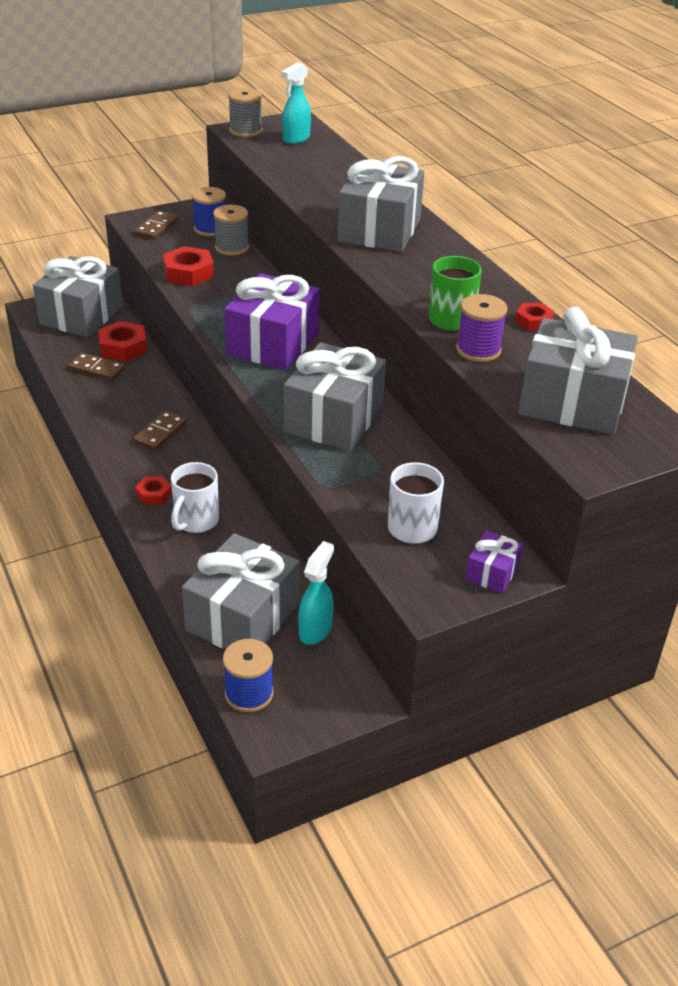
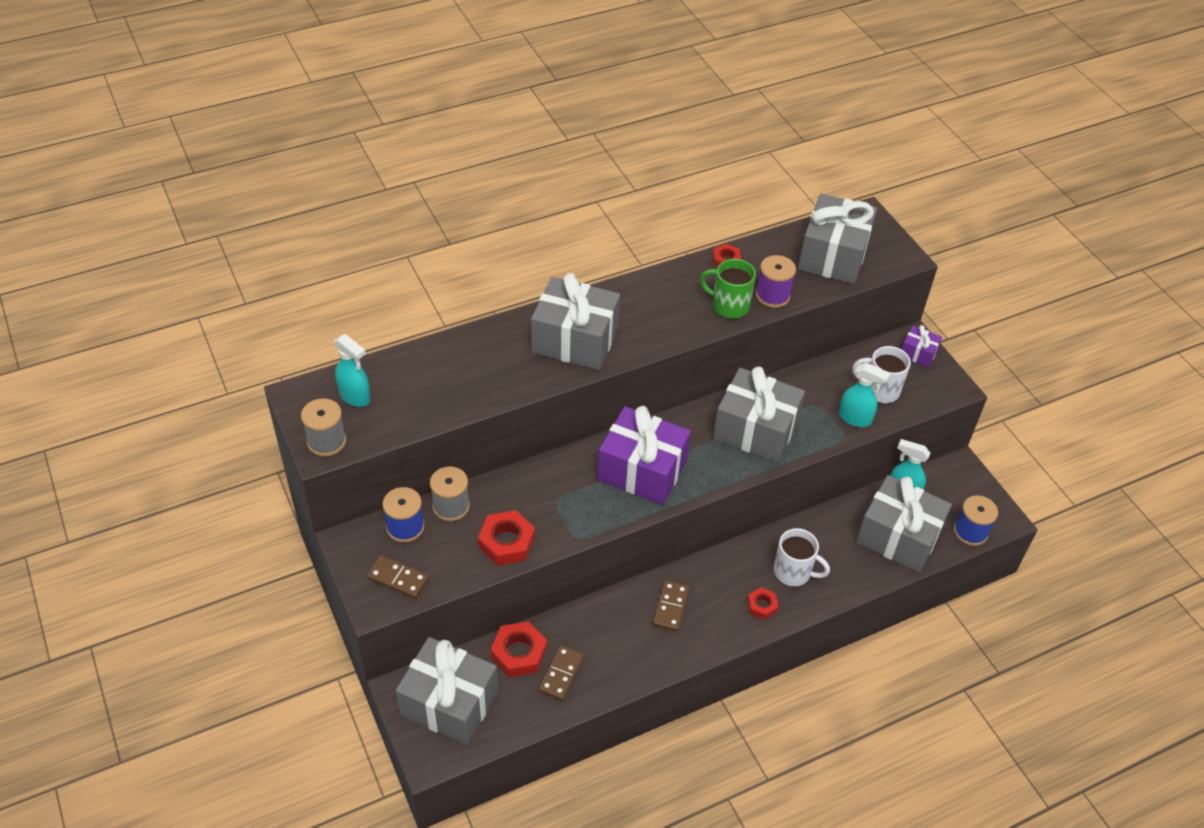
camera: 90 degrees left, 10 degrees up
brown domino [133,411,186,451] -> brown domino turned 75 degrees clockwise [653,580,689,631]
none -> turquoise spray bottle [839,362,890,427]

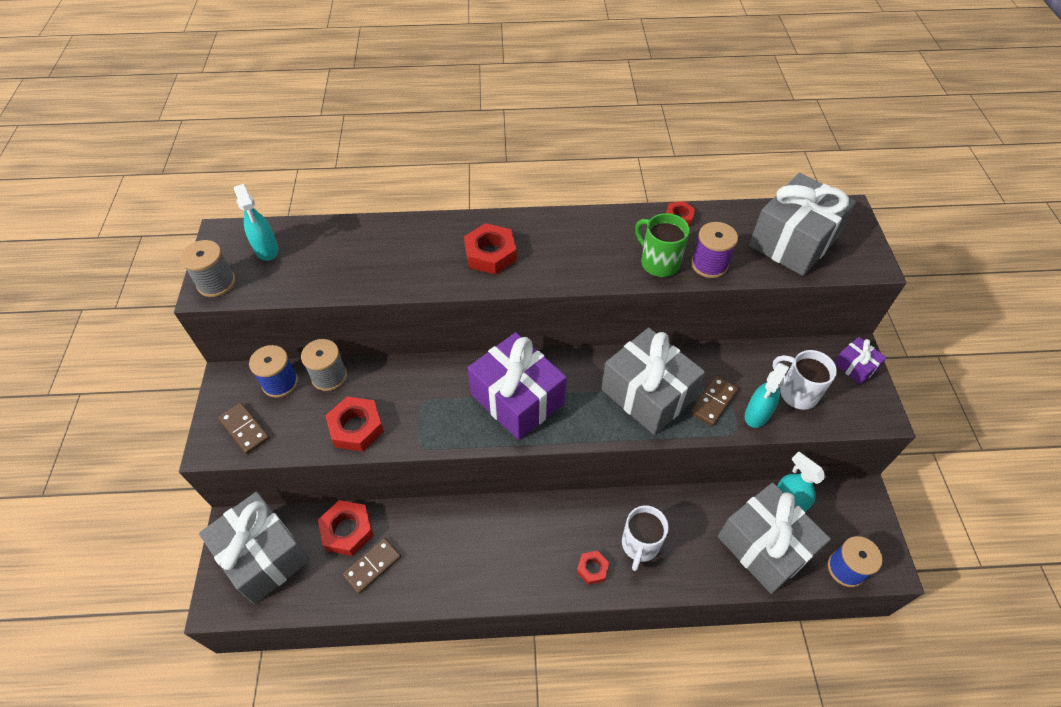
camera: 25 degrees right, 5 degrees up
grey gift [531,273,620,370] -> red nut [464,223,517,275]
brown domino [653,580,689,631] -> brown domino moved to [690,376,738,426]
white mug [774,528,830,586] -> white mug turned 60 degrees clockwise [622,506,669,571]
turquoise spray bottle [839,362,890,427] -> turquoise spray bottle turned 75 degrees clockwise [745,363,789,428]

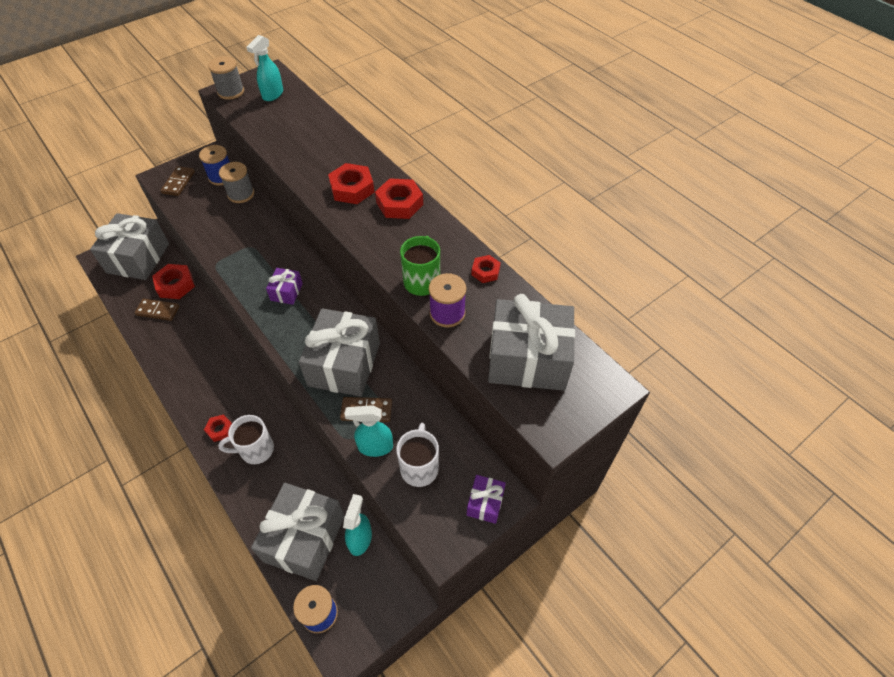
camera: 55 degrees right, 0 degrees up
red nut [325,397,384,452] -> red nut moved to [375,178,423,219]
purple gift [468,332,567,440] -> purple gift [266,268,303,305], size x0.47

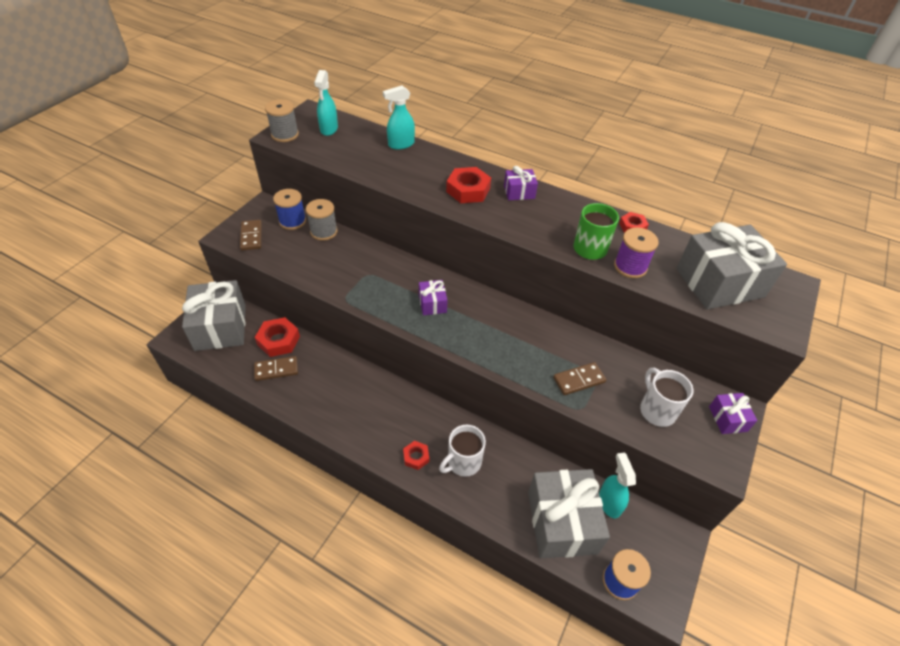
camera: 25 degrees left, 5 degrees down
grey gift [299,308,380,397] -> none
turquoise spray bottle [345,405,393,457] -> turquoise spray bottle moved to [383,85,415,150]
red nut [375,178,423,219] -> purple gift [504,166,538,200]

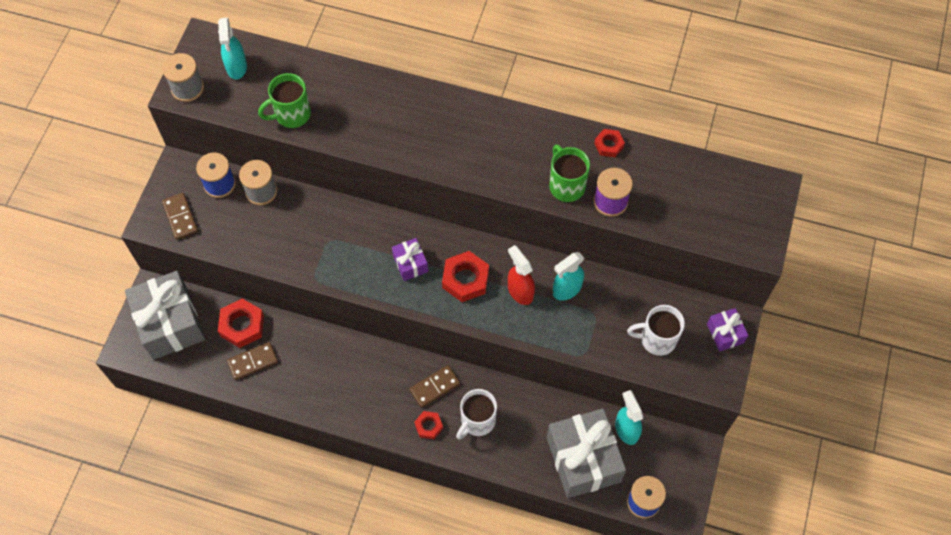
camera: 10 degrees left, 15 degrees up
turquoise spray bottle [383,85,415,150] -> turquoise spray bottle moved to [553,252,584,301]
red nut [446,167,491,203] -> red nut moved to [442,251,489,302]
purple gift [504,166,538,200] -> none
brown domino [553,362,606,395] -> brown domino moved to [410,365,460,408]
white mug [640,368,693,427] -> white mug turned 60 degrees counterclockwise [627,305,685,356]
grey gift [676,222,787,309] -> none
none -> green mug [258,73,311,128]
none -> red spray bottle [508,245,535,305]

